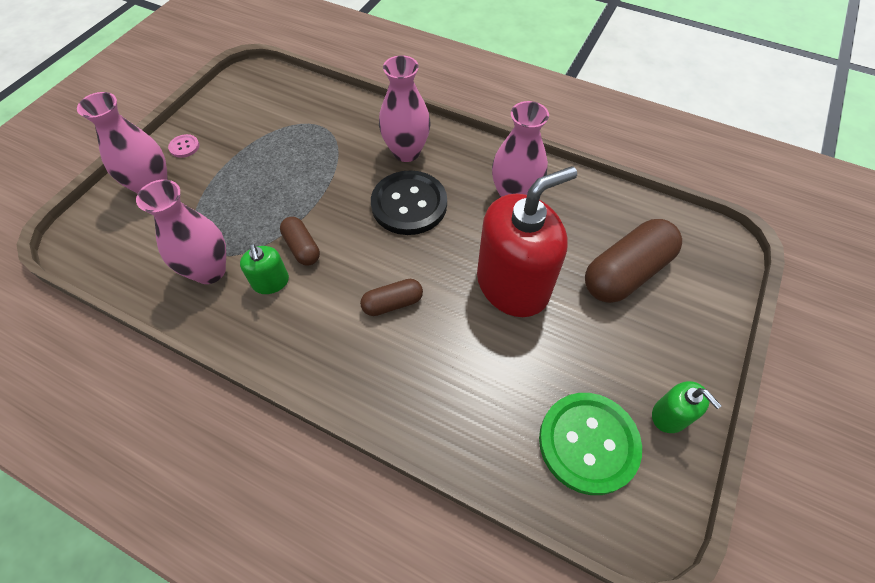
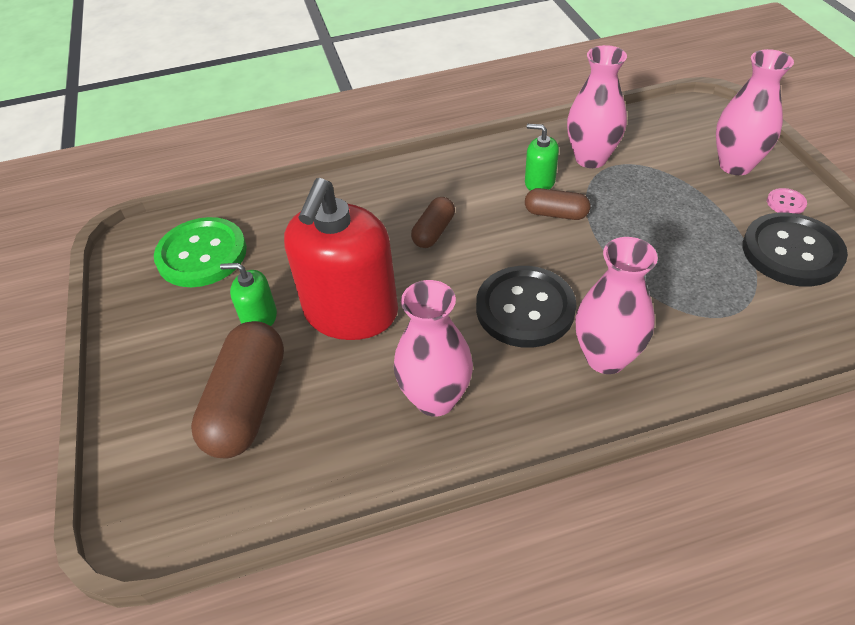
camera: 140 degrees right, 10 degrees down
green soap dispenser [652,381,722,433] -> green soap dispenser moved to [220,263,277,326]
none -> black button [743,213,848,286]

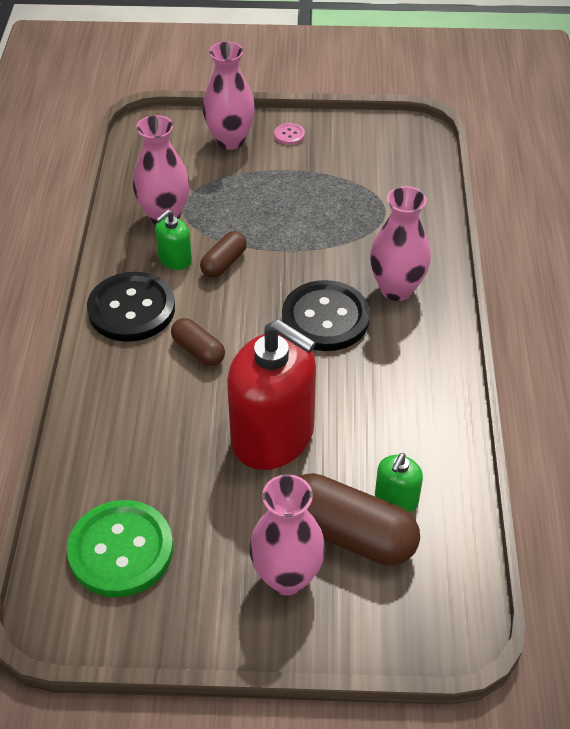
camera: 75 degrees left, 0 degrees up
green soap dispenser [220,263,277,326] -> green soap dispenser moved to [375,453,423,512]
pink vase [394,280,473,417] -> pink vase moved to [249,474,325,595]
black button [743,213,848,286] -> black button moved to [87,272,175,342]

